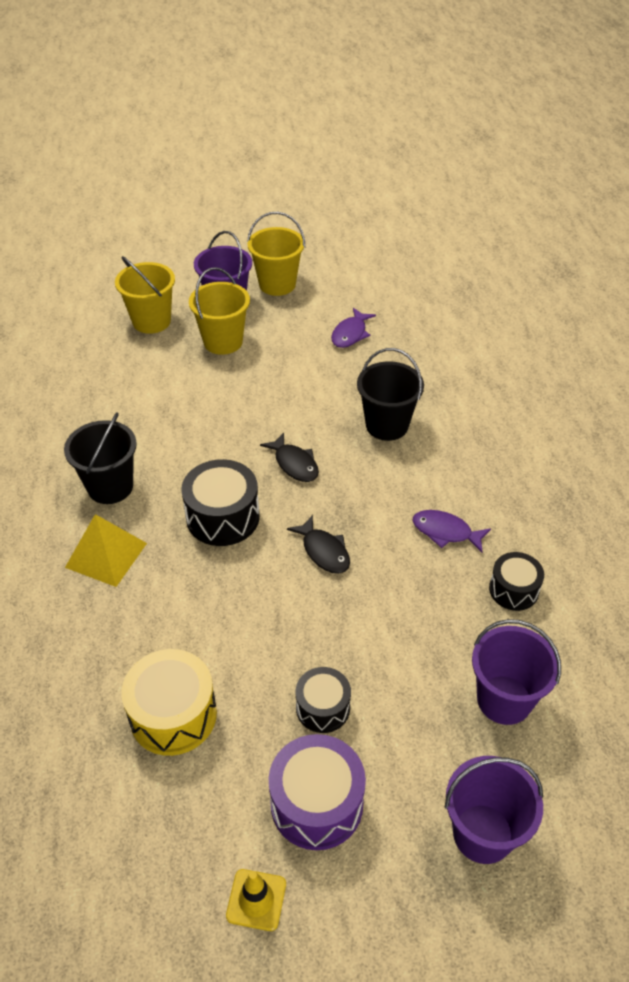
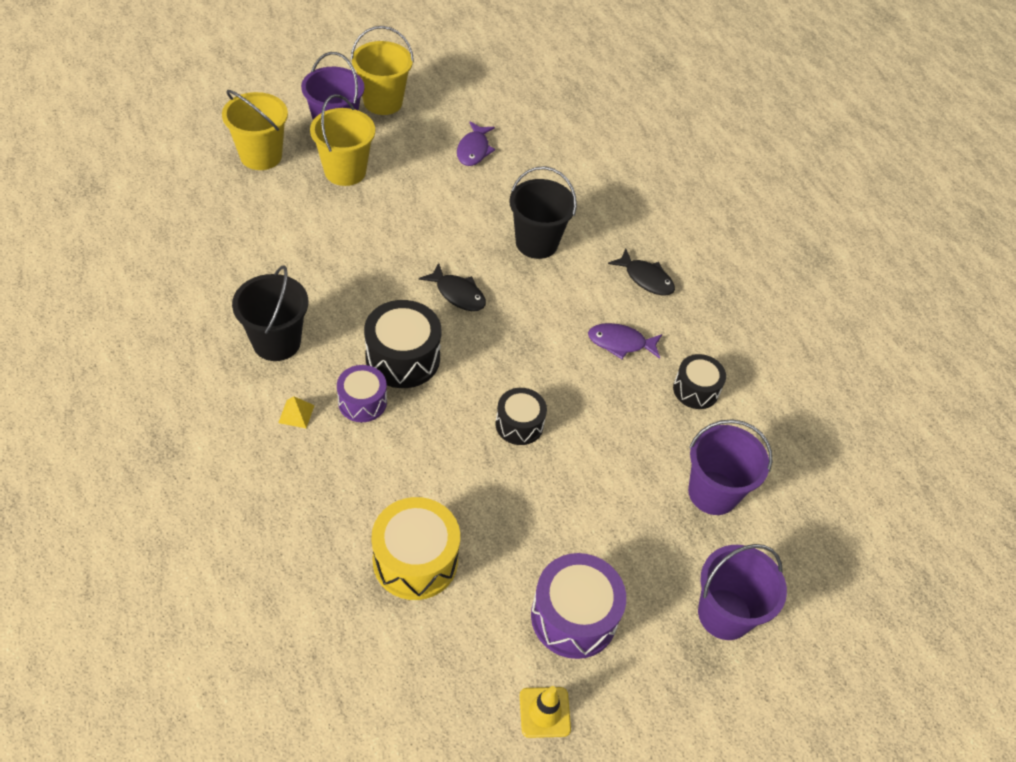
camera: 20 degrees left, 5 degrees up
yellow pyramid [65,514,147,587] -> yellow pyramid [278,396,315,428], size x0.47
black fish [287,515,350,574] -> black fish moved to [608,249,675,296]
black drum [296,667,351,733] -> black drum moved to [495,388,547,445]
none -> purple drum [337,365,387,422]

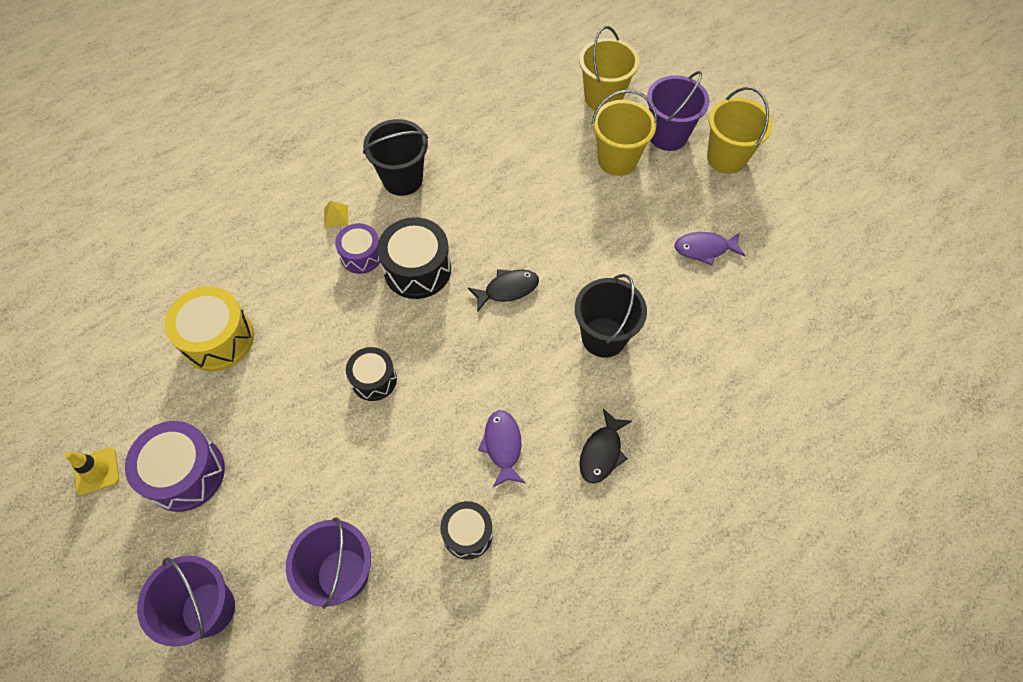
camera: 80 degrees right, 10 degrees up
black fish [419,263,486,311] -> black fish turned 135 degrees counterclockwise [468,269,539,311]

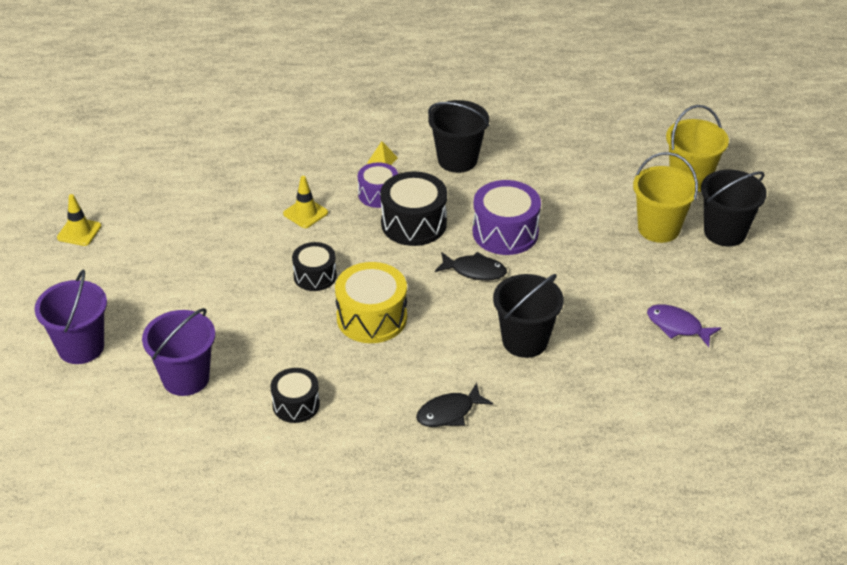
camera: 35 degrees right, 20 degrees down
purple drum [125,421,225,512] -> purple drum moved to [473,180,541,255]
yellow drum [165,287,254,372] -> yellow drum moved to [335,262,407,343]
purple fish [478,410,525,487] -> none
purple bucket [647,71,709,151] -> black bucket [701,170,767,246]
yellow bucket [707,87,773,174] -> none
none -> yellow traffic cone [283,176,328,228]

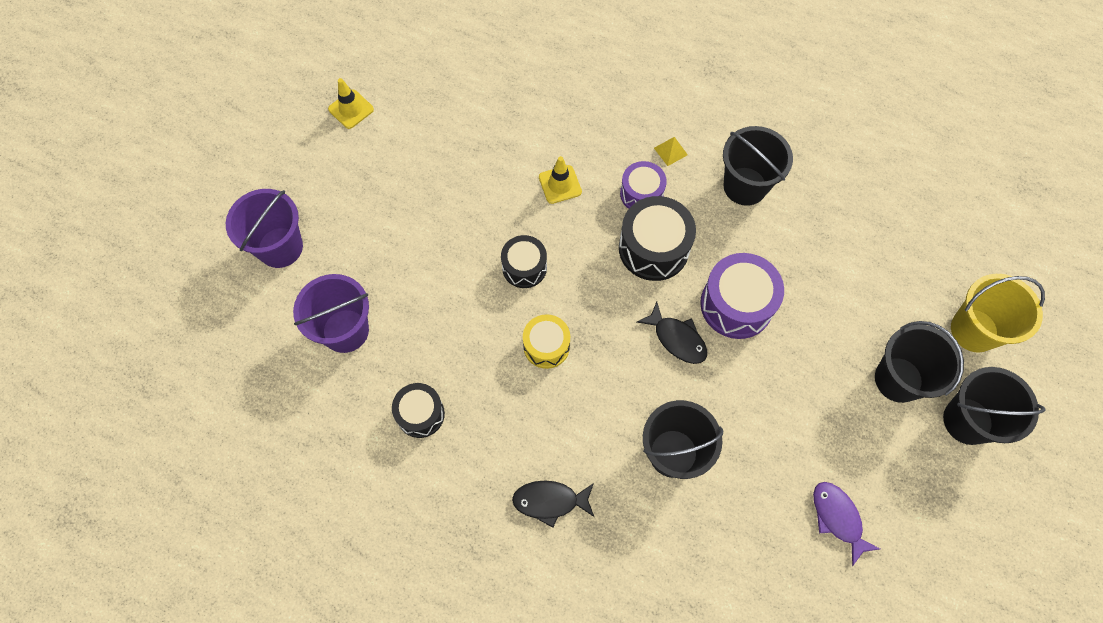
camera: 30 degrees right, 25 degrees up
yellow drum [335,262,407,343] -> yellow drum [523,314,570,369], size x0.63
yellow bucket [633,152,698,243] -> black bucket [875,321,964,403]

